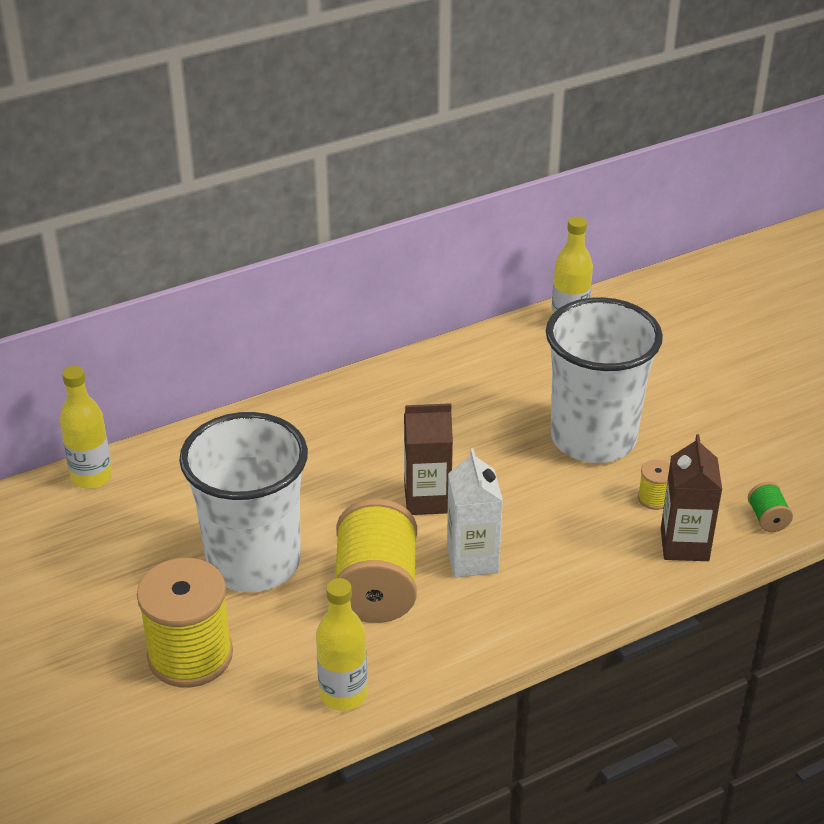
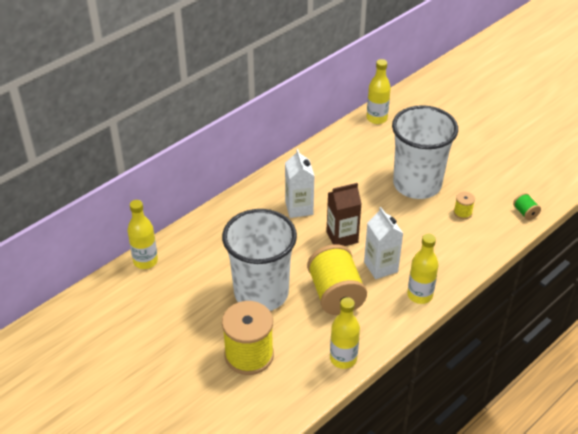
camera: 15 degrees left, 5 degrees up
brown carton [661,434,722,561] -> none
none -> white carton [285,149,314,218]
none -> yellow bottle [407,234,438,304]

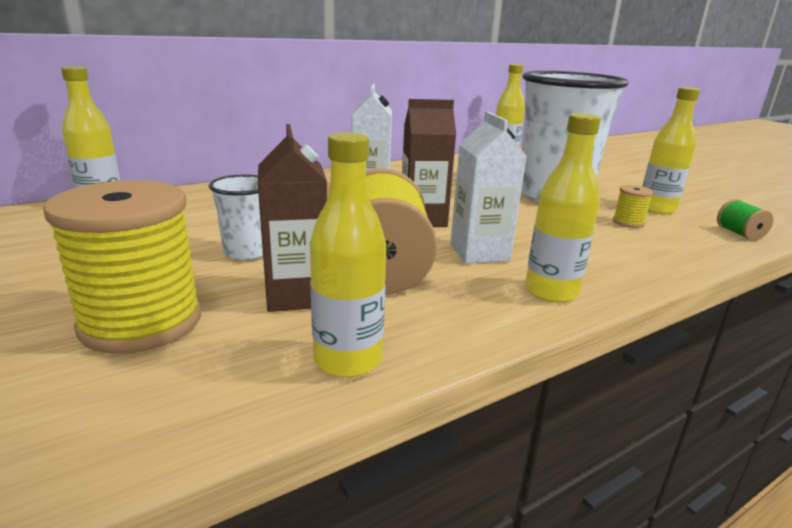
camera: 10 degrees right, 20 degrees down
white cup [222,209,297,311] -> white cup [209,175,263,260], size x0.45
none -> brown carton [258,124,327,312]
none -> yellow bottle [642,87,700,215]

